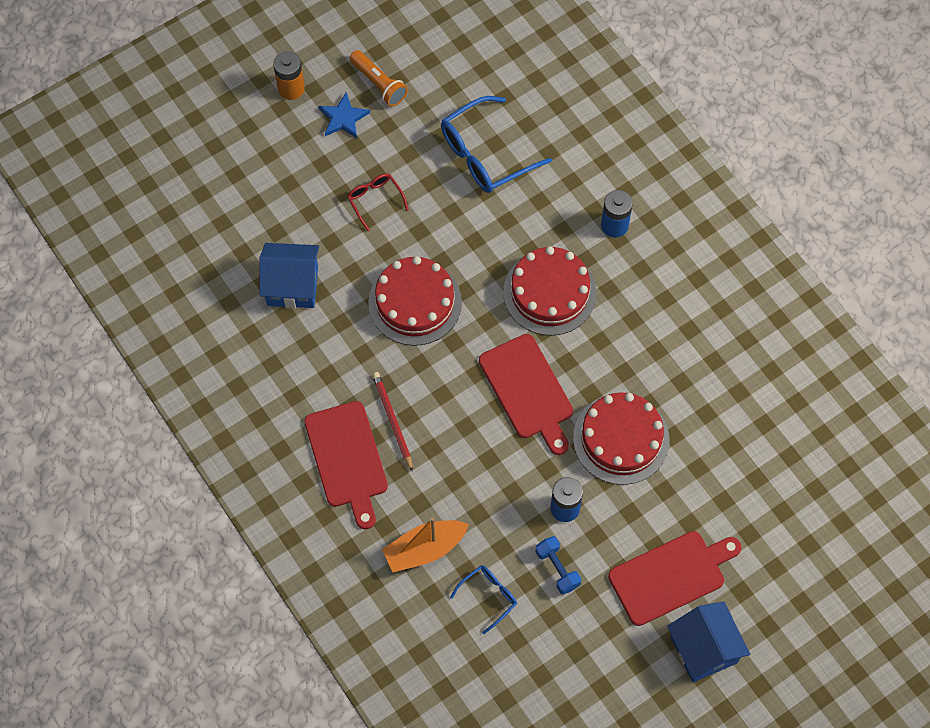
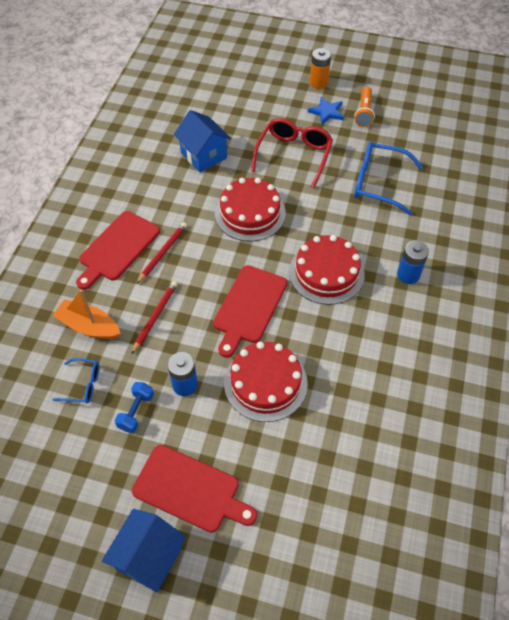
camera: 50 degrees right, 10 degrees down
red glasses [347,174,409,231] -> red glasses [251,118,333,188], size x1.89
none -> red pencil [131,281,177,355]

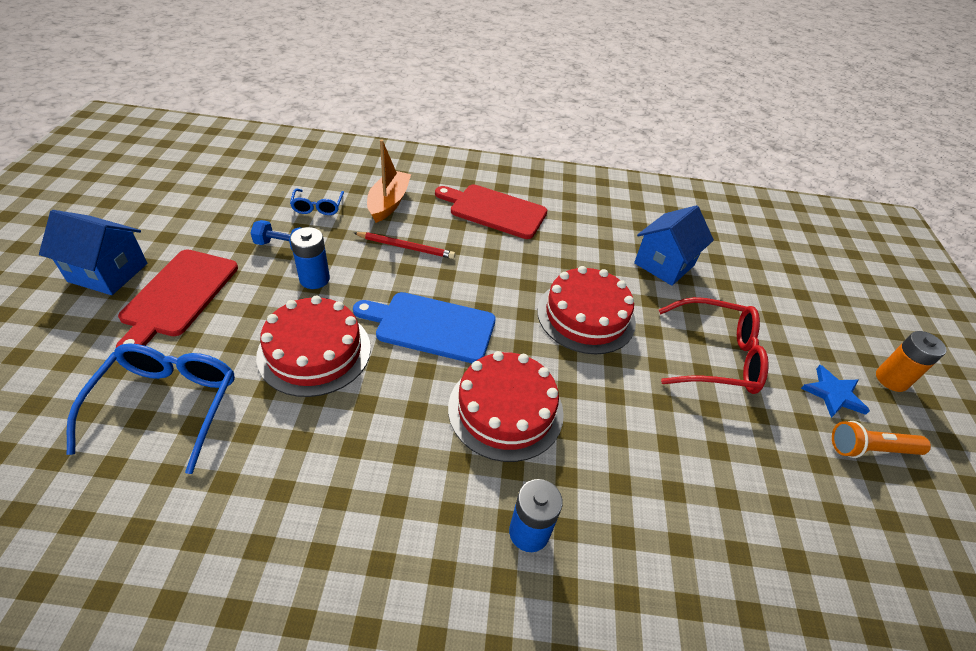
camera: 75 degrees right, 10 degrees down
red pencil [137,222,187,284] -> none
red cutting board [213,265,287,358] -> blue cutting board [353,292,496,363]
blue glasses [354,142,423,215] -> blue glasses moved to [67,343,235,474]

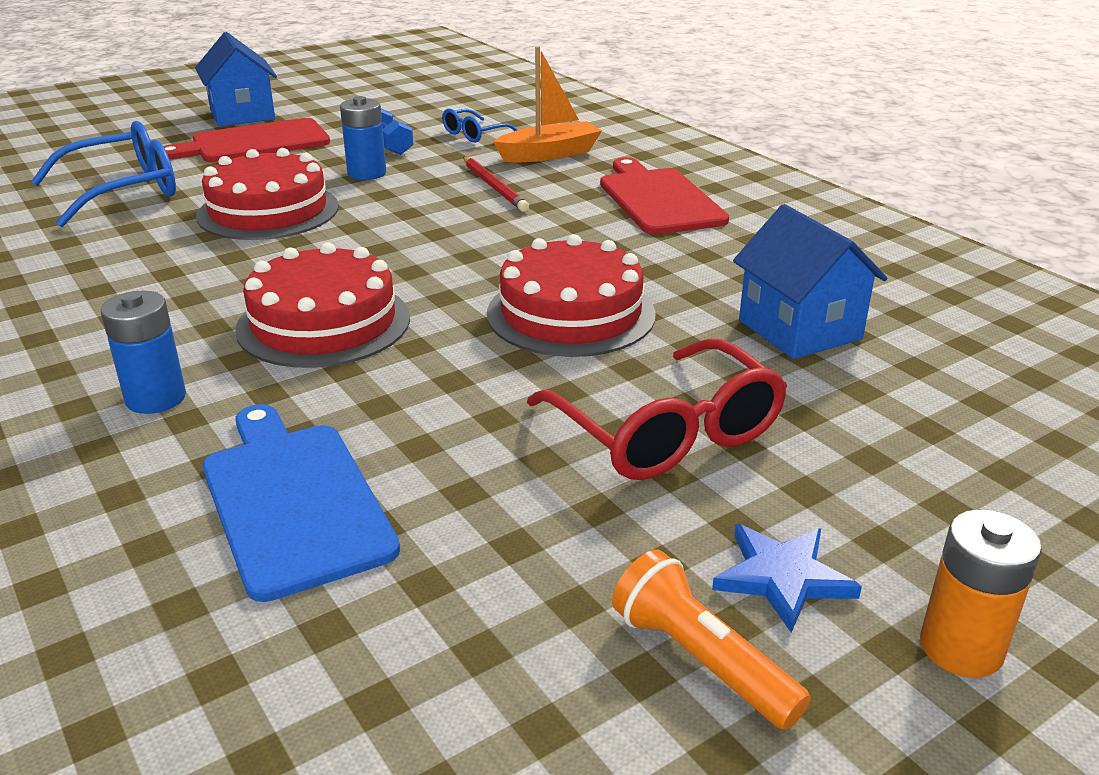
camera: 55 degrees right, 15 degrees down
blue cutting board [353,292,496,363] -> blue cutting board moved to [203,404,400,602]
blue house [634,205,714,286] -> blue house turned 60 degrees clockwise [733,204,888,359]

